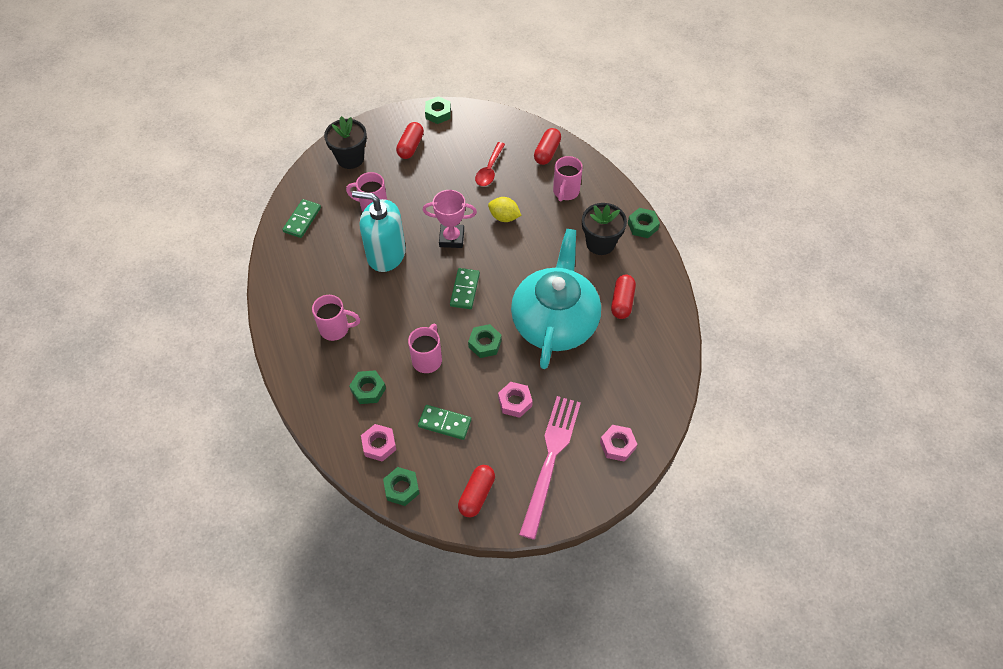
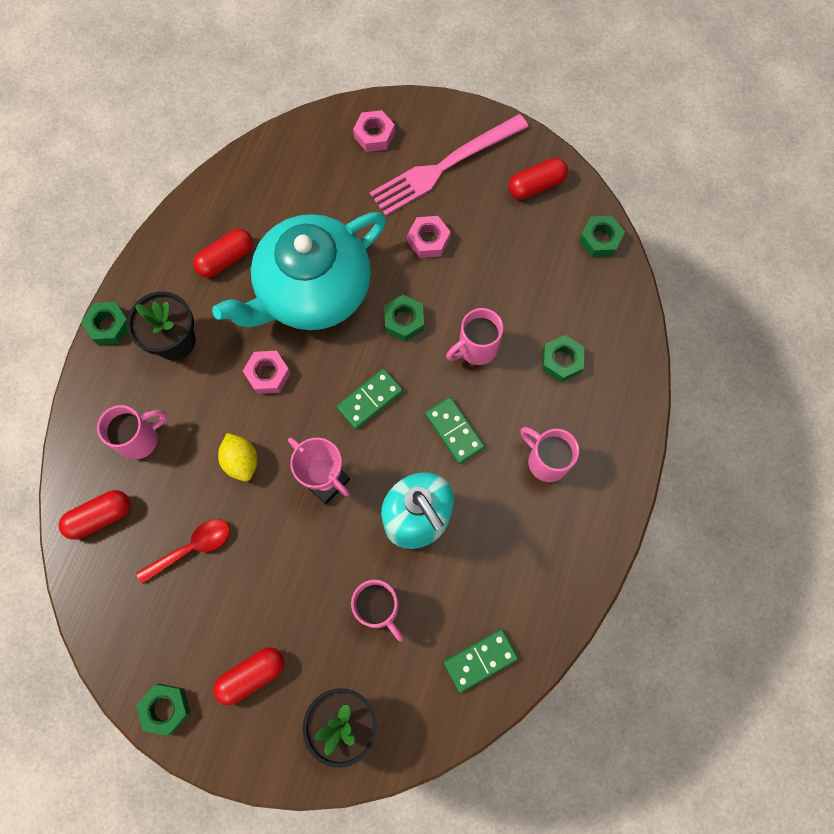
camera: 140 degrees left, 15 degrees up
pink nut [361,424,396,462] -> pink nut moved to [243,351,291,394]
green domino [418,405,471,440] -> green domino moved to [425,397,485,464]

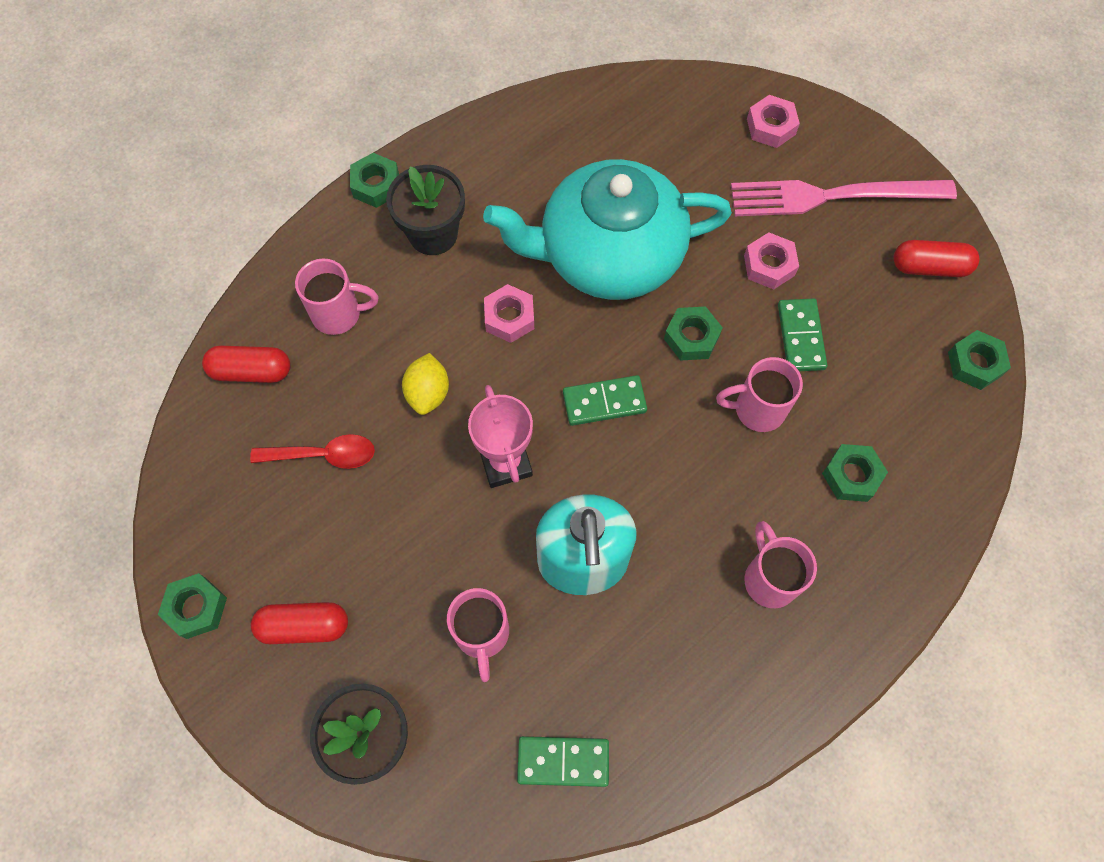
camera: 30 degrees right, 5 degrees down
red capsule [193,228,253,278] -> none
green domino [425,397,485,464] -> green domino moved to [778,298,827,371]

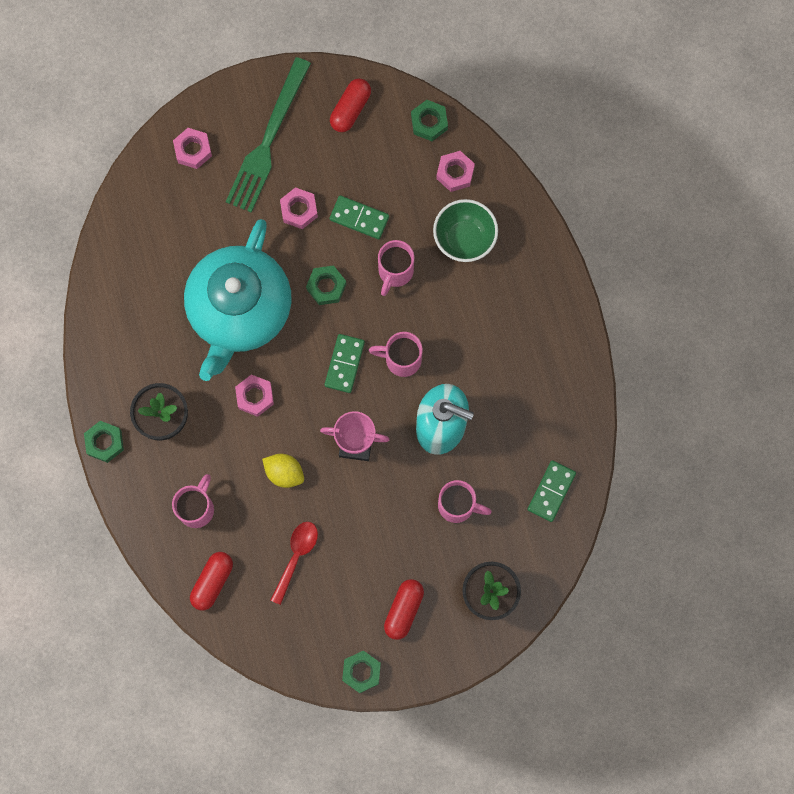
camera: 65 degrees left, 10 degrees up
pink fork [731,180,957,216] -> green fork [226,57,311,213]
pink mug [744,521,817,608] -> pink mug moved to [369,332,423,377]
green nut [822,444,888,502] -> green bowl [433,199,498,262]
none -> pink nut [436,151,475,192]

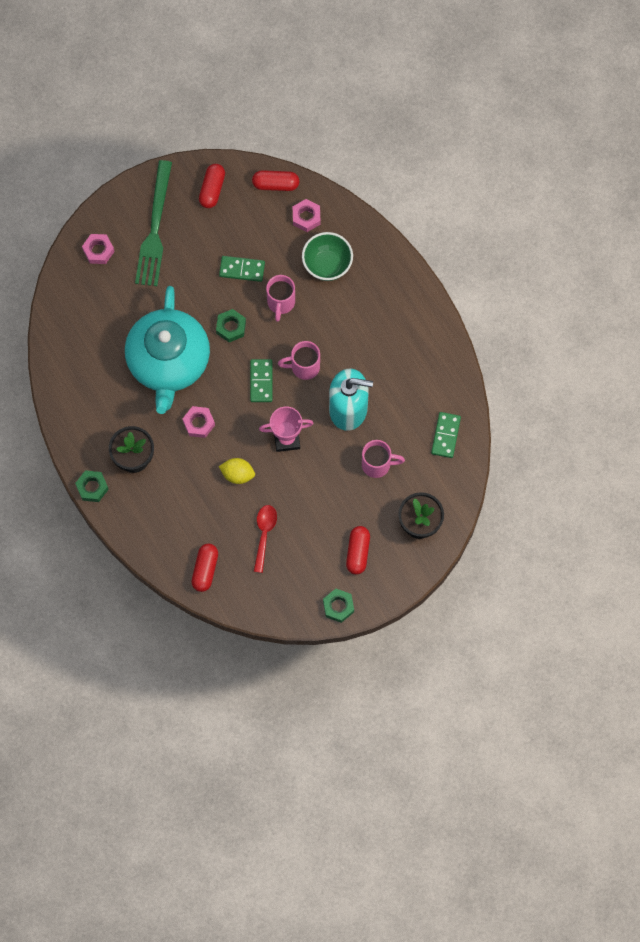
camera: 15 degrees left, 5 degrees down
pink mug [172,474,214,528] -> none
pink nut [280,187,318,229] -> none
green nut [411,100,448,141] -> red capsule [252,170,299,191]

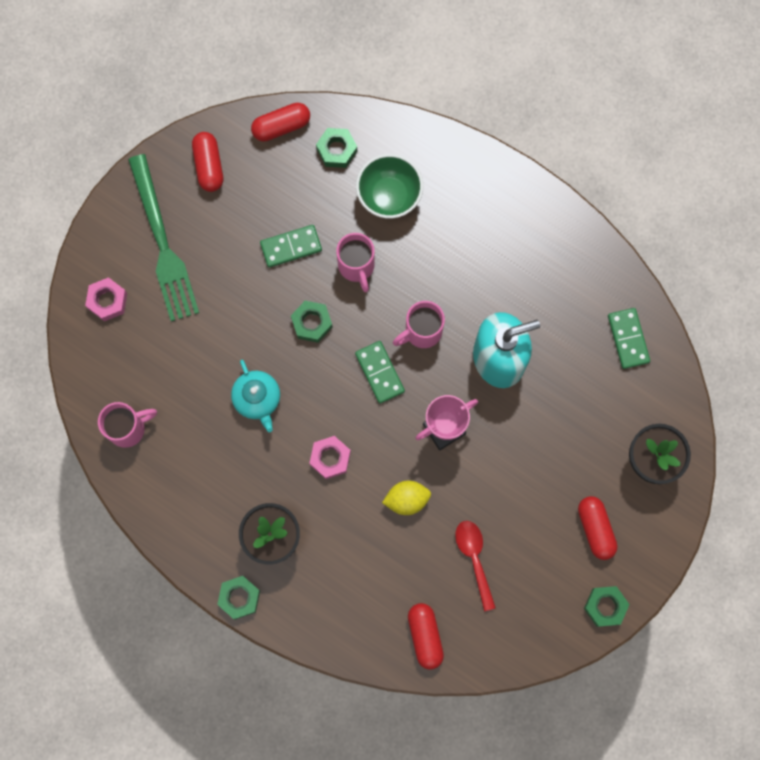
camera: 25 degrees left, 5 degrees up
turquoise teapot [125,286,210,414] -> turquoise teapot [231,360,280,432], size x0.44
pink nut [293,199,320,232] -> green nut [316,128,357,168]
pink mug [362,440,405,478] -> pink mug moved to [98,402,157,448]

